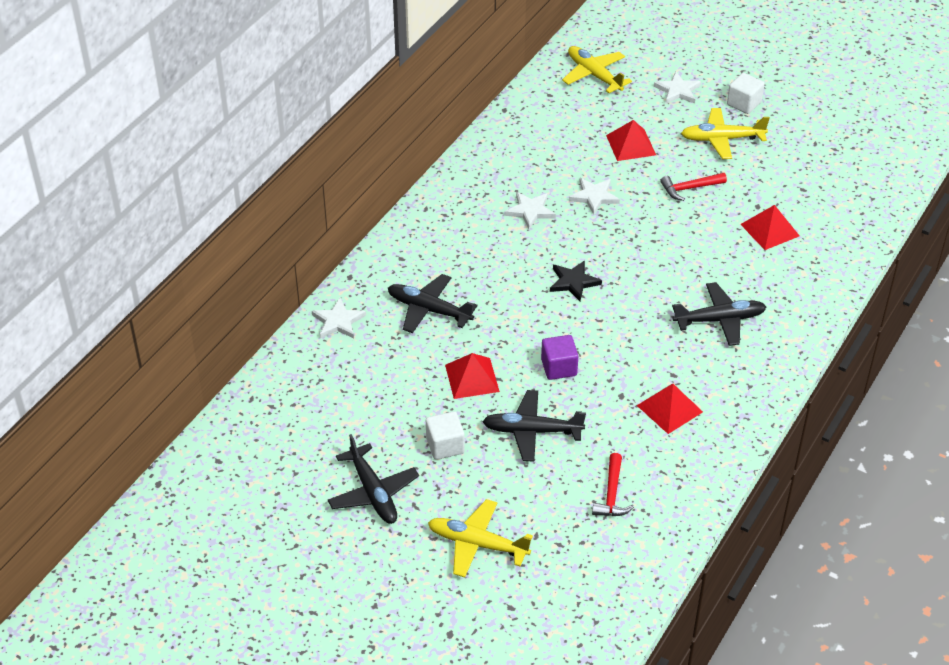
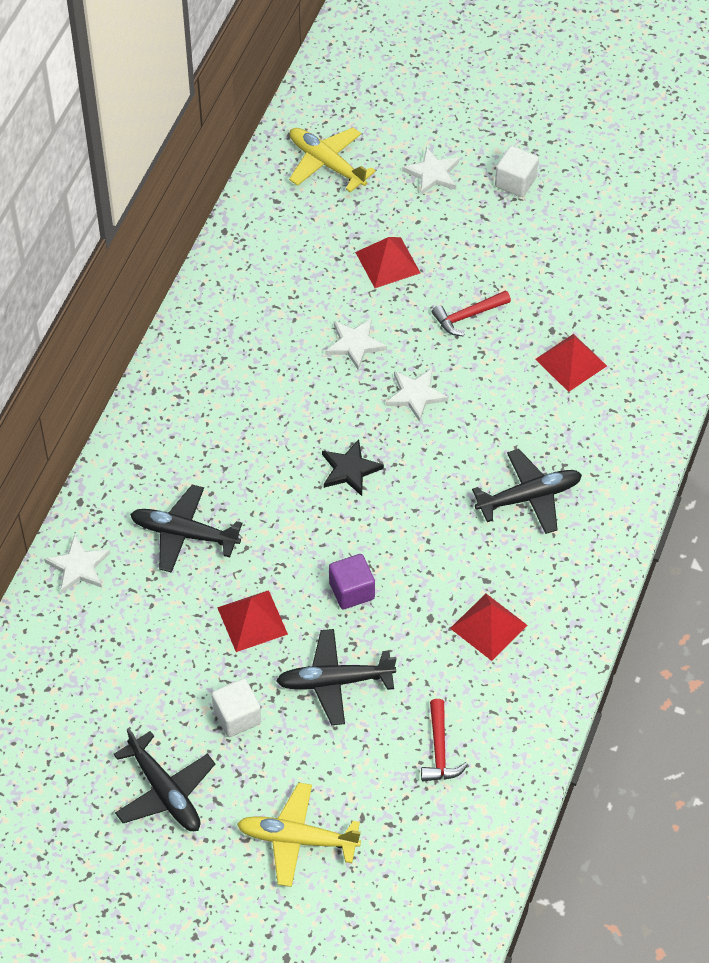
camera: 10 degrees left, 10 degrees up
white star [505,192,556,229] -> white star moved to [386,369,448,422]
yellow plane [681,108,770,159] -> none

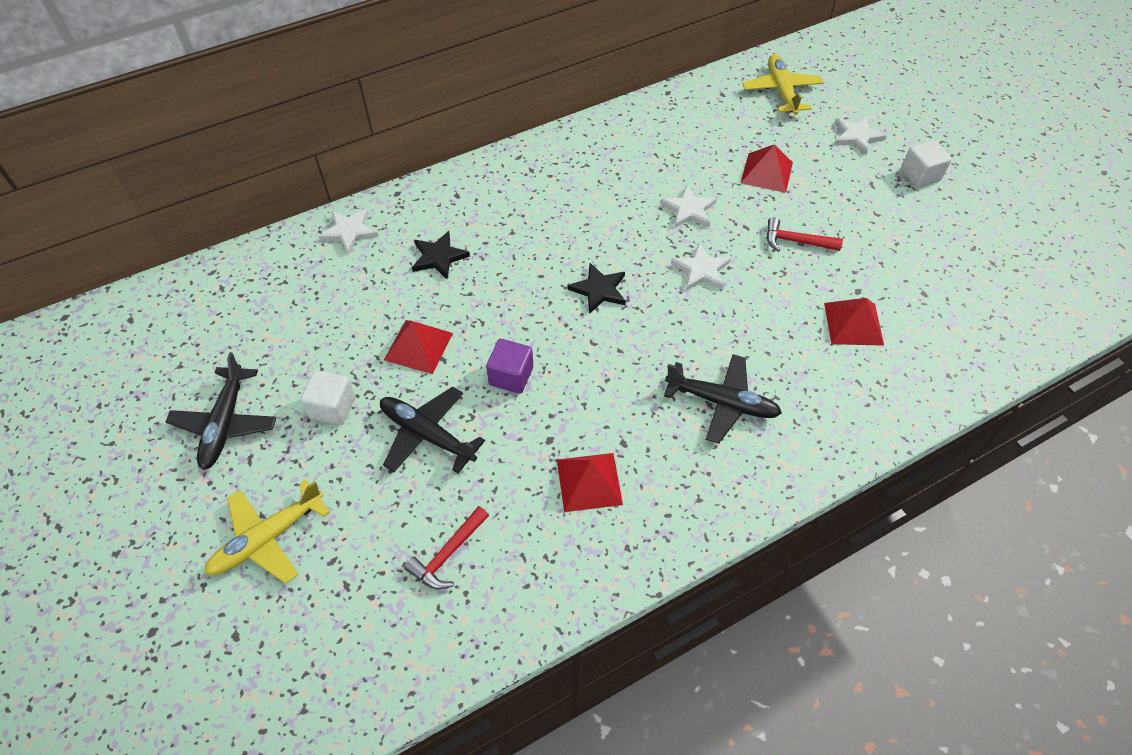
camera: 40 degrees right, 0 degrees up
black plane [130,485,243,573] -> black star [412,231,470,279]
yellow plane [237,783,361,887] -> yellow plane turned 90 degrees counterclockwise [204,479,330,584]

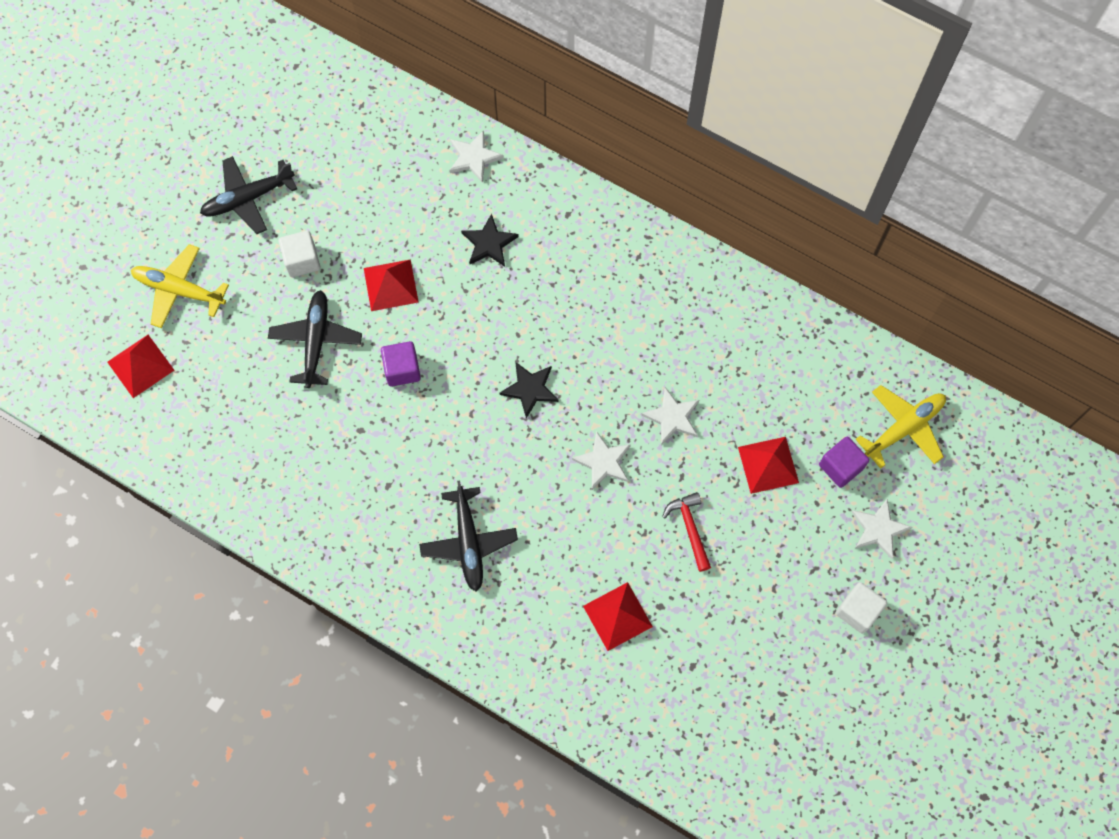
camera: 60 degrees right, 15 degrees up
red hammer [404,506,489,590] -> none
red pyramid [557,453,623,512] -> red pyramid moved to [107,335,174,398]
none -> purple cube [819,437,869,488]

